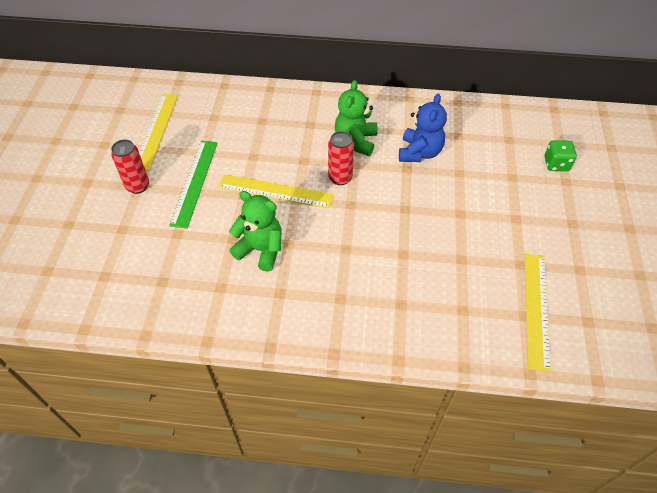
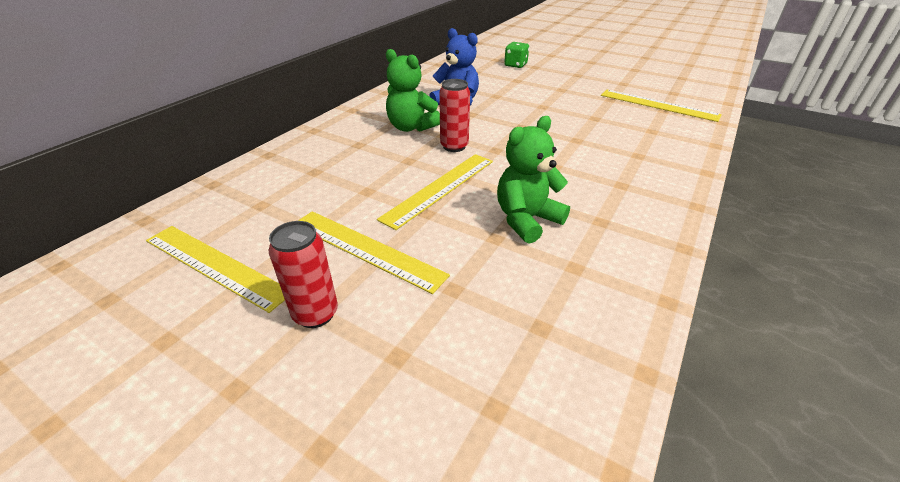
camera: 65 degrees left, 15 degrees down
green ruler [169,141,218,228] -> yellow ruler [298,211,450,294]

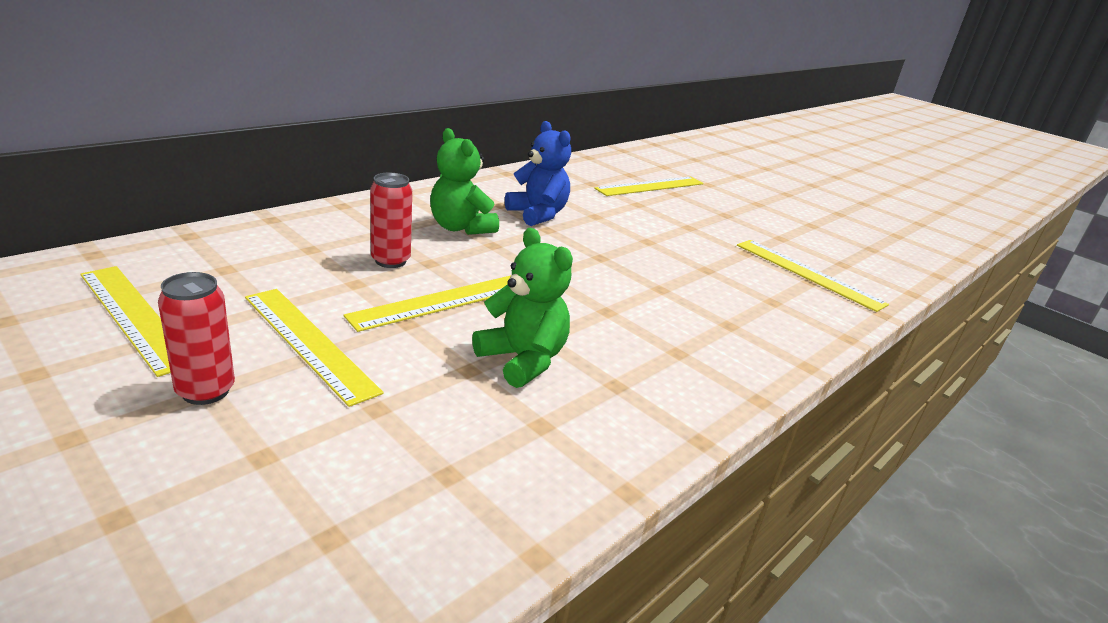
camera: 10 degrees right, 10 degrees down
red can [439,79,470,152] -> red can moved to [370,173,412,268]
green teddy bear [497,116,570,244] -> green teddy bear turned 75 degrees clockwise [472,228,573,388]
green dice [504,42,529,68] -> yellow ruler [594,177,703,196]

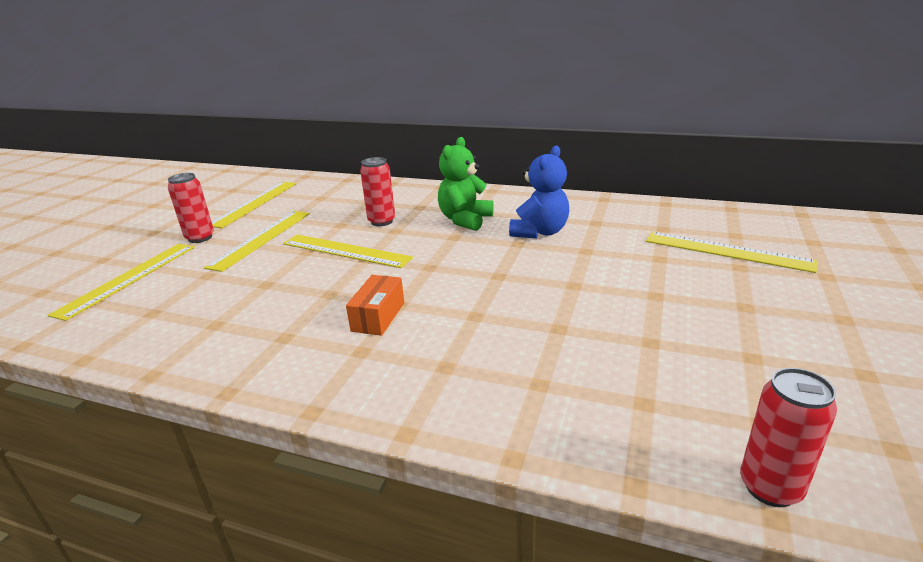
camera: 70 degrees right, 0 degrees up
green teddy bear [472,228,573,388] -> none
yellow ruler [737,240,889,312] -> yellow ruler moved to [48,244,195,321]
none -> orange box [346,275,404,336]
none -> red can [740,368,837,507]

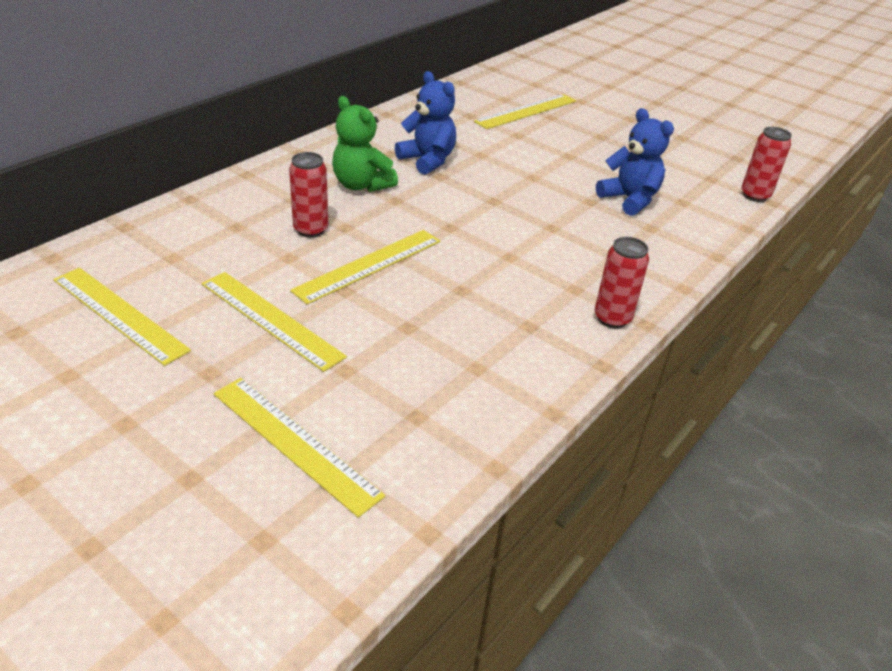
camera: 75 degrees left, 10 degrees up
red can [168,173,214,243] -> red can moved to [594,237,649,329]
orange box [346,275,404,336] -> none
none -> blue teddy bear [596,108,674,216]

